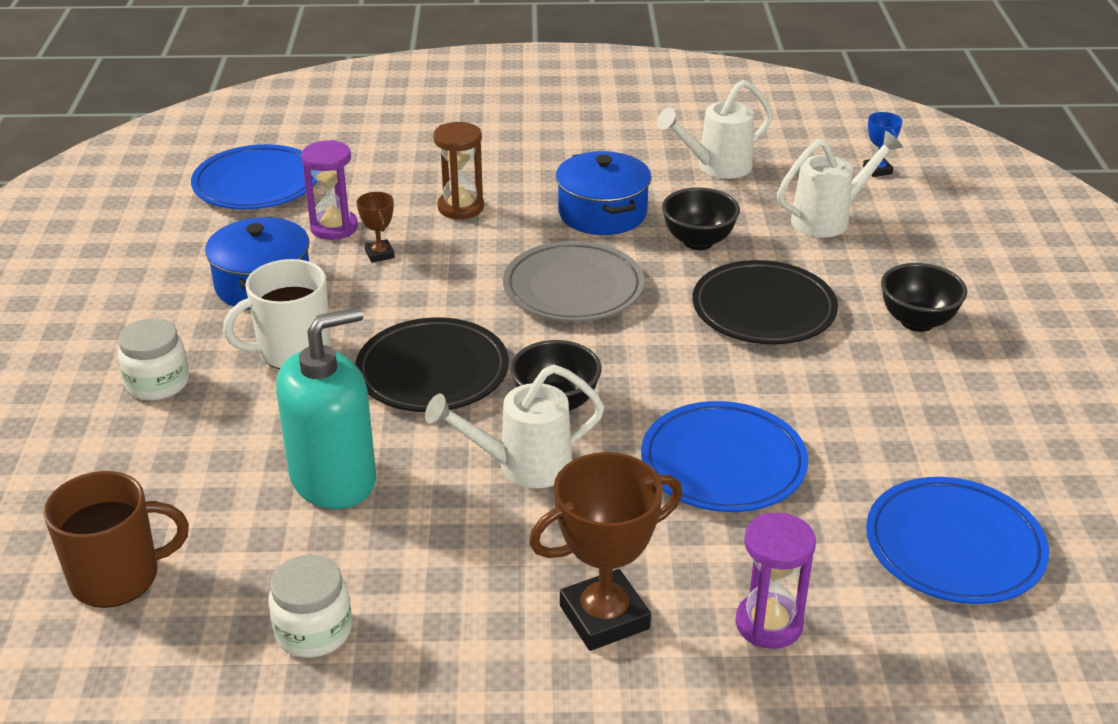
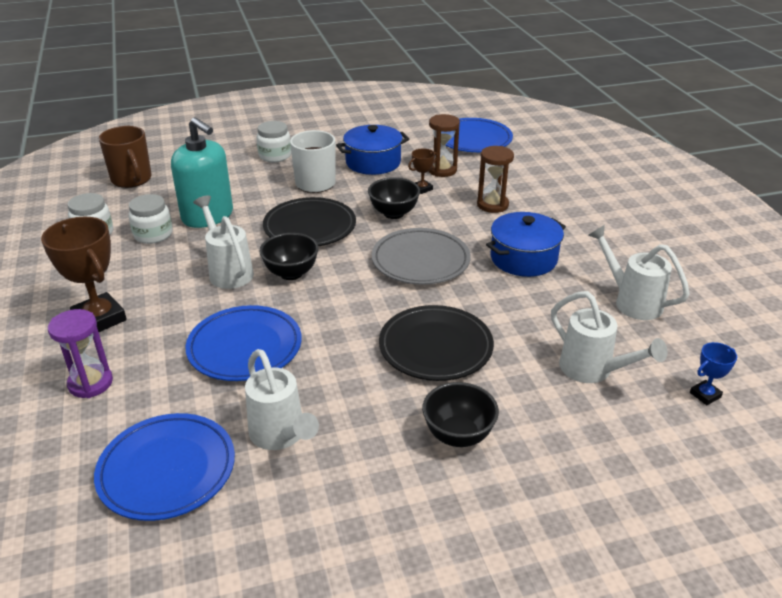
camera: 75 degrees right, 0 degrees up
purple hourglass [301,140,358,240] -> brown hourglass [428,114,460,177]
black bowl [662,187,740,250] -> black bowl moved to [368,177,420,219]
none -> white jar [129,194,172,244]
none -> white watering can [245,349,319,450]

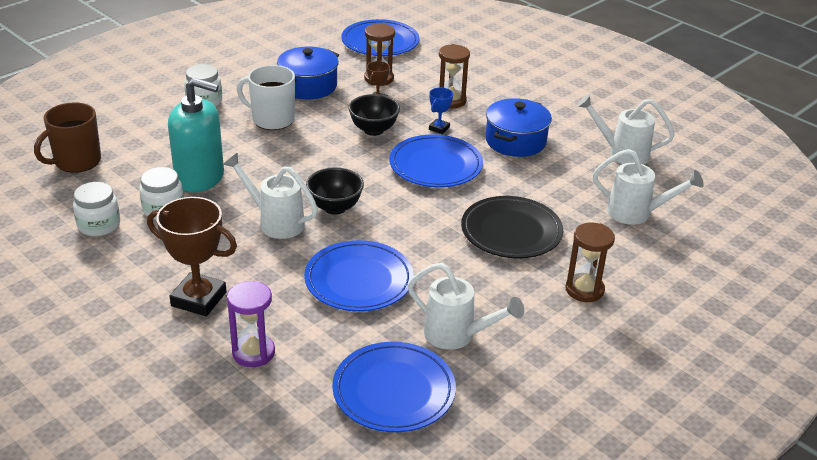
camera: 30 degrees left, 0 degrees up
brown mug [99,126,152,188] -> brown mug turned 105 degrees clockwise [34,102,101,173]
black plate [263,197,356,246] -> none
grey plate [372,228,471,285] -> blue plate [389,134,483,187]
black bowl [422,382,499,447] -> brown hourglass [566,222,615,302]
blue trophy [690,342,737,405] -> blue trophy moved to [429,87,453,134]

